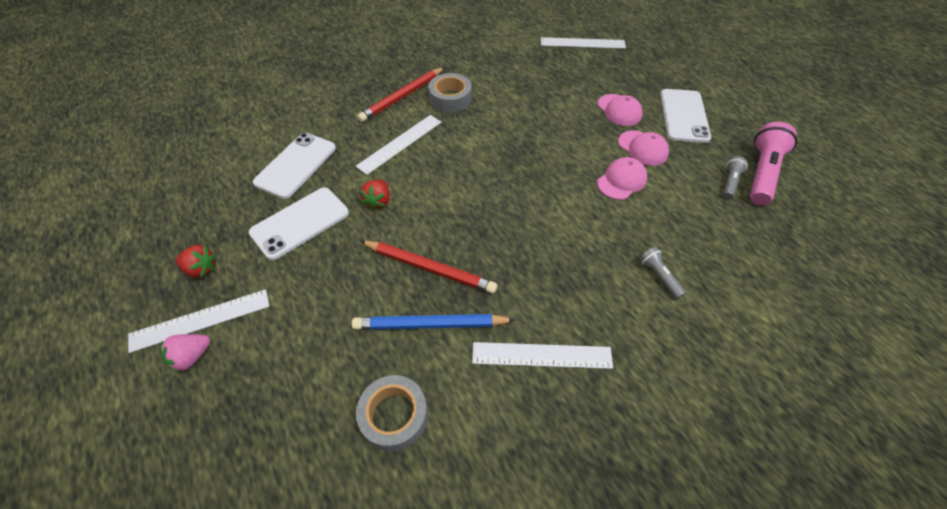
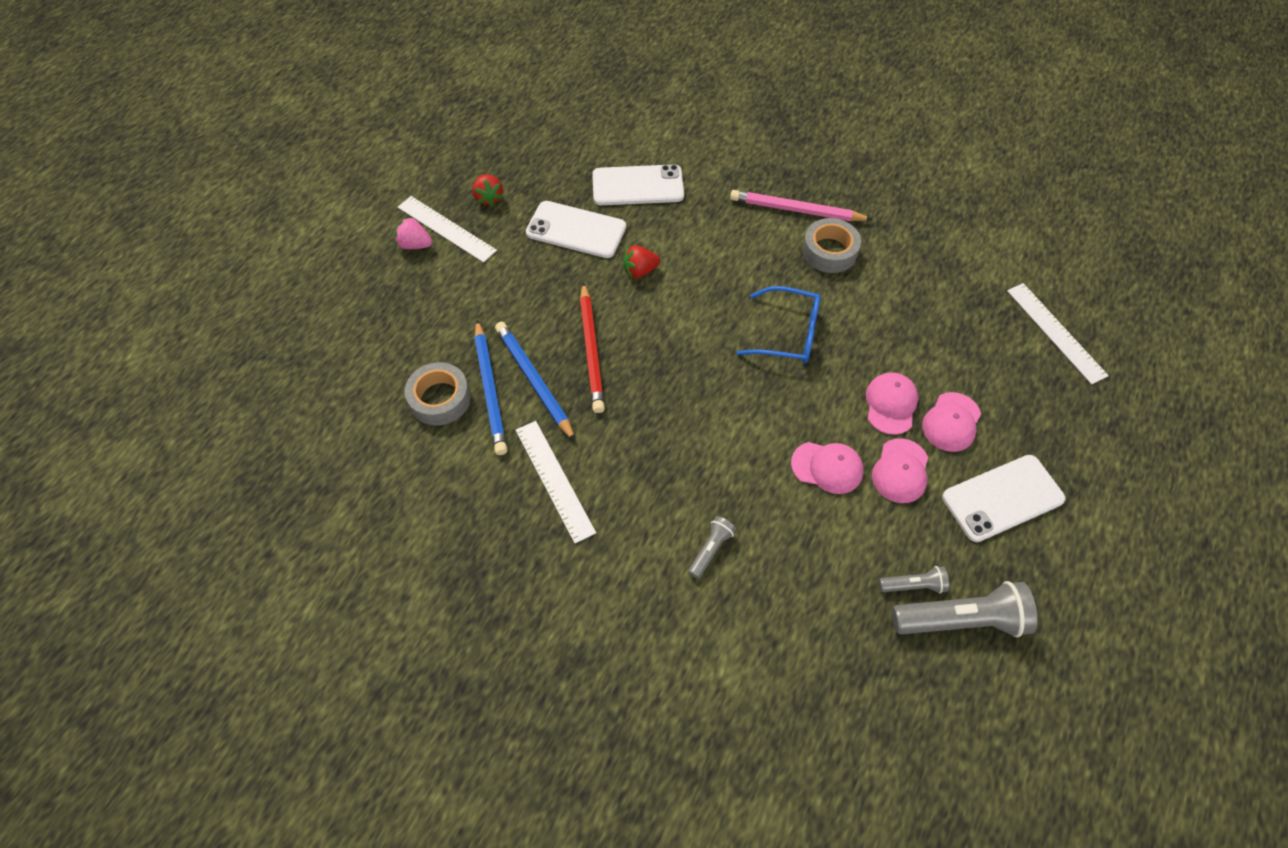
camera: 60 degrees right, 5 degrees up
white ruler [356,115,441,175] -> none
red pencil [357,67,445,122] -> pink pencil [730,190,873,221]
pink flashlight [750,122,797,206] -> grey flashlight [892,581,1037,637]
none -> blue pencil [474,320,508,455]
none -> blue glasses [737,286,820,363]
none -> pink cap [866,372,918,435]

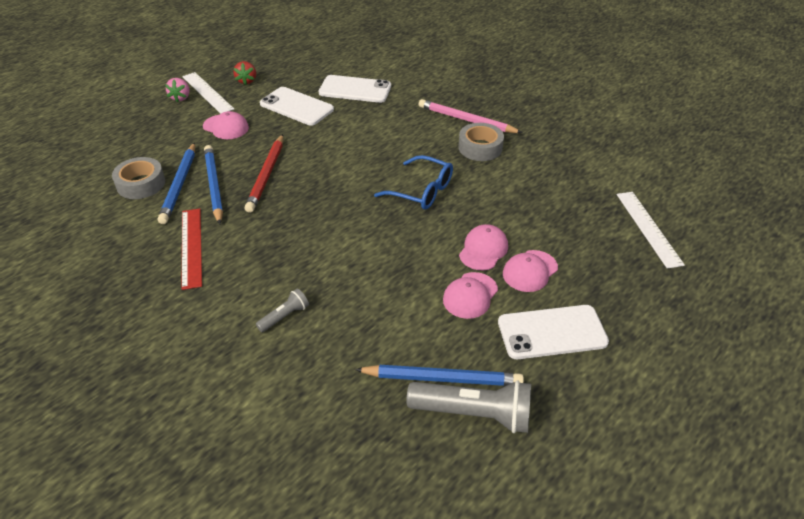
camera: 15 degrees right, 15 degrees down
pink strawberry [395,217,432,249] -> pink strawberry turned 120 degrees counterclockwise [165,78,189,102]
white ruler [516,421,596,543] -> red ruler [181,209,202,290]
red strawberry [623,245,660,278] -> none
pink cap [791,442,864,494] -> pink cap moved to [203,111,249,139]
grey flashlight [879,566,949,594] -> blue pencil [355,365,524,386]

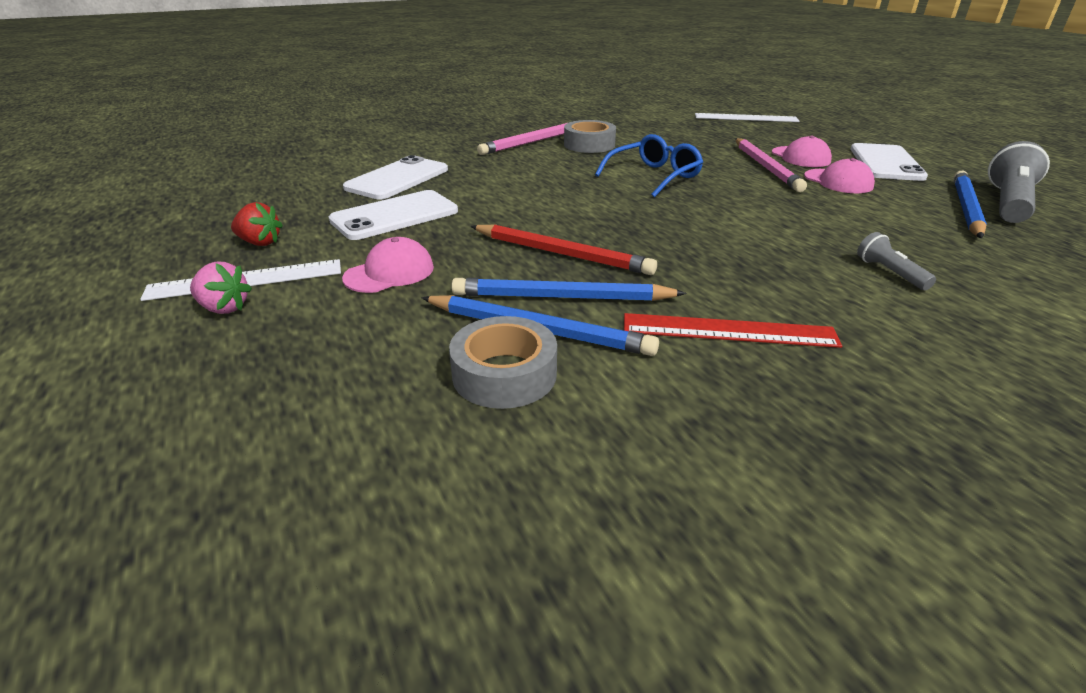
camera: 70 degrees left, 10 degrees down
pink cap [459,224,508,270] -> pink pencil [735,138,807,192]

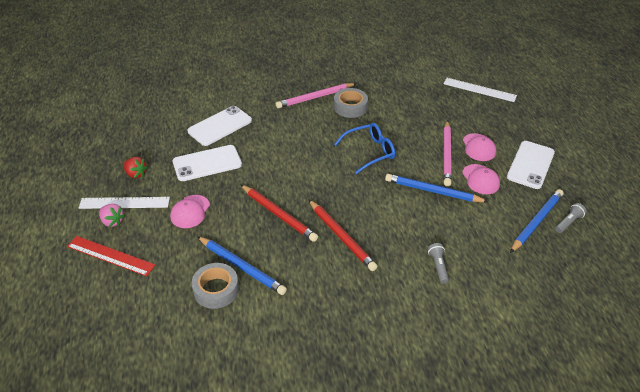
camera: 15 degrees right, 10 degrees up
pink cap [342,237,434,293] -> pink cap turned 135 degrees clockwise [170,195,210,228]
blue pencil [451,278,687,301] -> blue pencil moved to [385,174,488,202]
red ruler [624,313,842,348] -> red ruler moved to [67,236,155,276]
grey flashlight [988,141,1050,223] -> grey flashlight [555,203,587,233], size x0.51
none -> red pencil [309,200,377,271]

